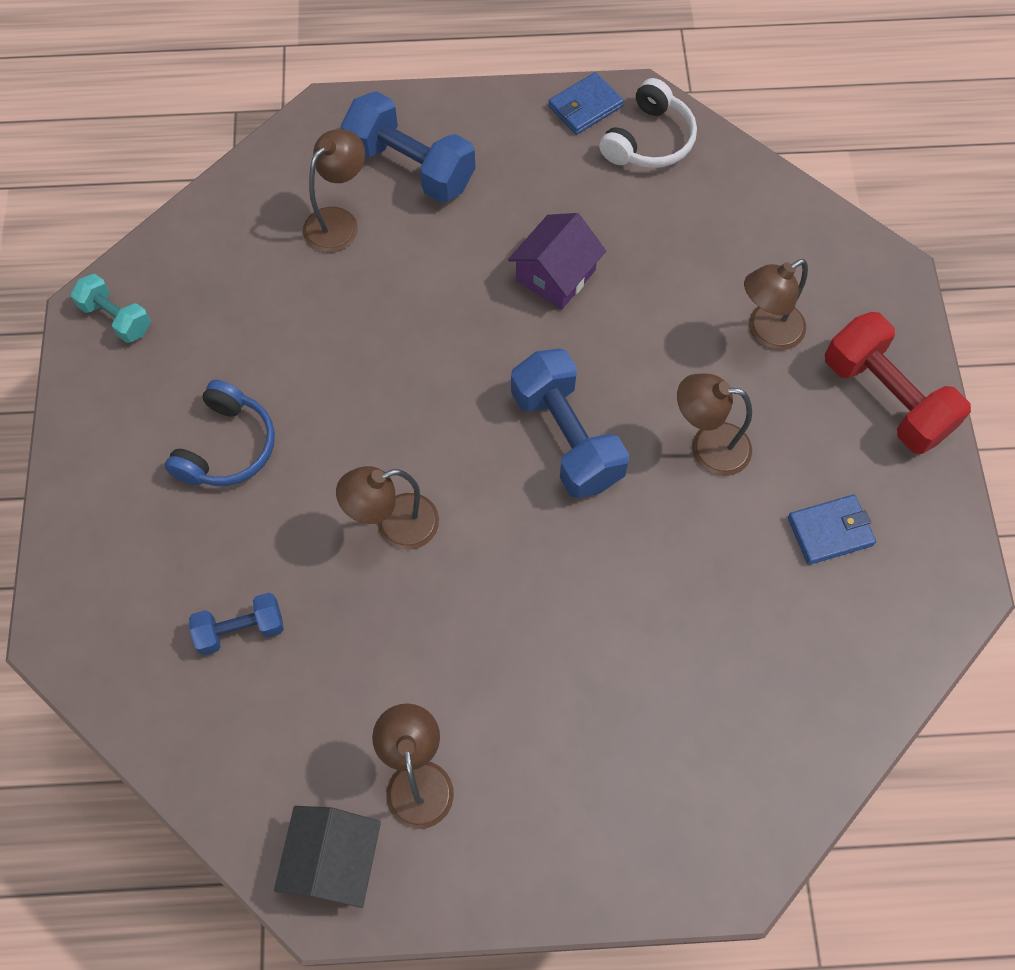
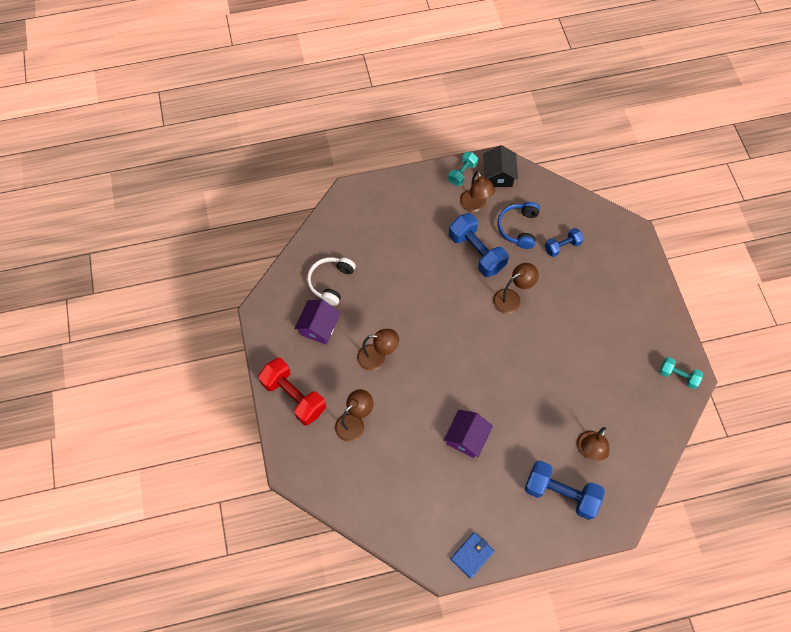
camera: 170 degrees right, 0 degrees up
blue headphones [165,380,275,486] -> blue headphones moved to [497,202,540,249]
blue dumbbell [511,349,629,499] -> blue dumbbell moved to [449,213,509,277]
white headphones [599,78,697,168] -> white headphones moved to [307,257,356,306]
blue wallet [788,495,876,565] -> purple house [294,300,341,344]
none -> turquoise dumbbell [448,152,478,186]

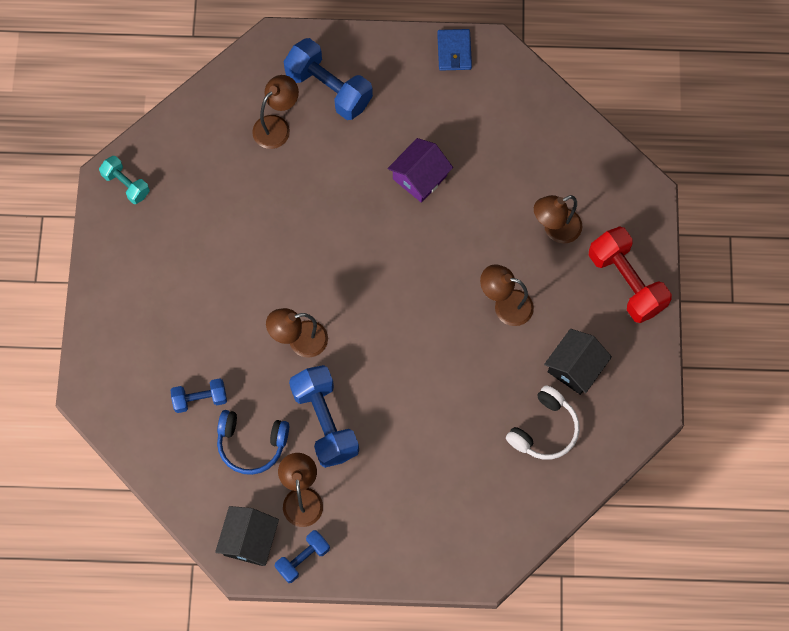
camera: 165 degrees left, 5 degrees up
purple house [294,300,341,344] -> black house [544,329,612,395]
turquoise dumbbell [448,152,478,186] -> blue dumbbell [275,530,330,583]
blue wallet [450,532,495,579] -> blue wallet turned 60 degrees counterclockwise [437,29,472,71]
blue headphones [497,202,540,249] -> blue headphones turned 75 degrees clockwise [217,410,289,475]

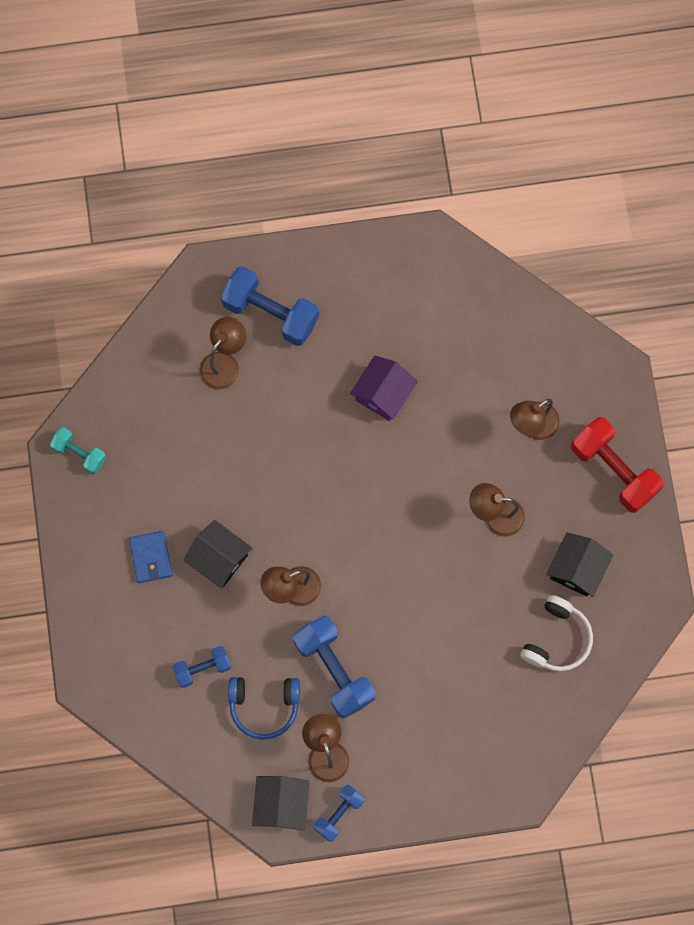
camera: 10 degrees left, 5 degrees up
blue wallet [437,29,472,71] -> blue wallet moved to [129,531,173,583]
none -> black house [183,520,252,588]

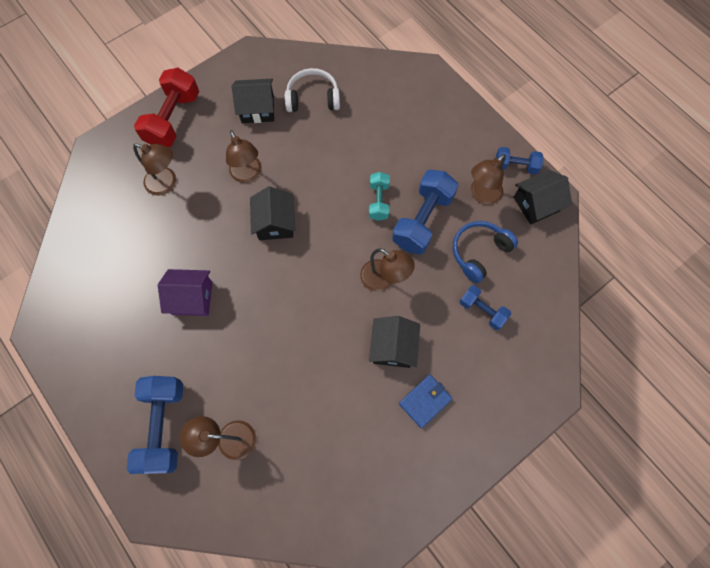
camera: 120 degrees left, 5 degrees down
turquoise dumbbell [50,427,106,474] -> turquoise dumbbell moved to [369,172,390,221]
blue headphones [228,677,300,740] -> blue headphones turned 105 degrees counterclockwise [453,221,518,283]
none -> black house [250,186,295,240]

